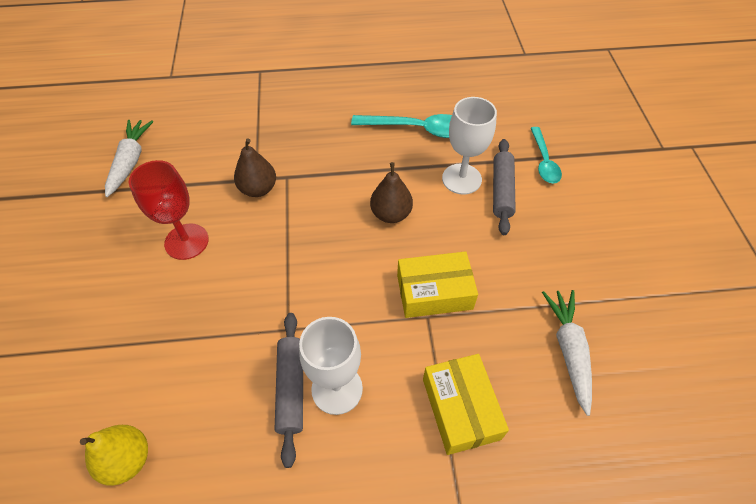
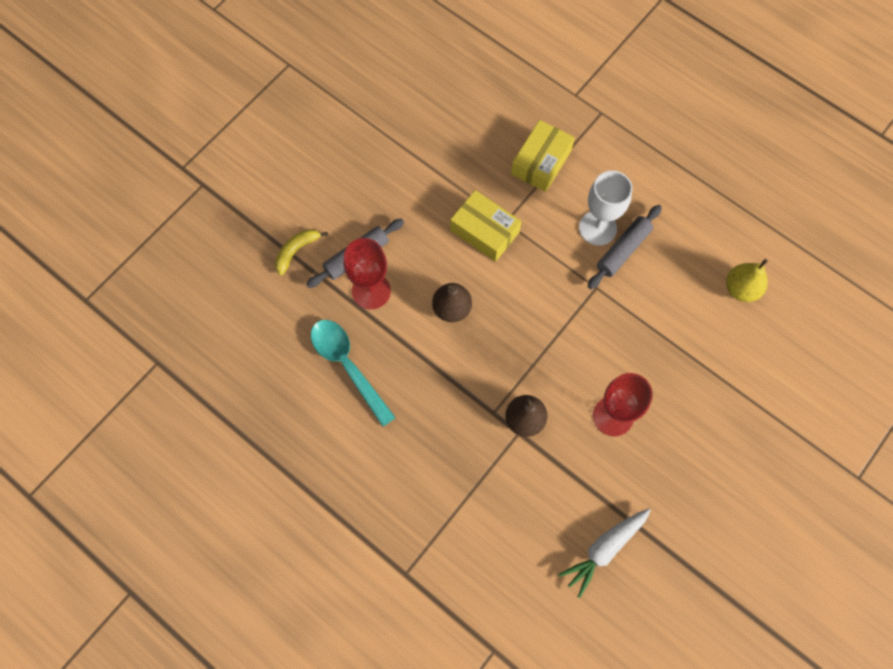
camera: 135 degrees left, 15 degrees up
white goblet [442,97,497,195] -> red goblet [344,238,391,309]
turquoise spoon [531,127,562,184] -> yellow banana [275,229,328,276]
white carrot [542,290,592,416] -> none

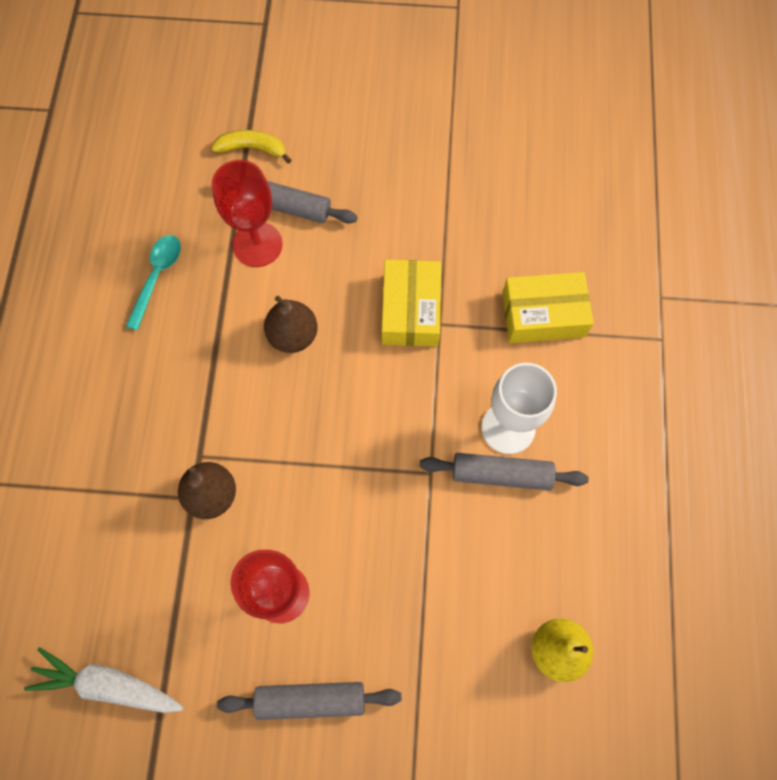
camera: 55 degrees right, 0 degrees up
turquoise spoon [311,320,396,427] -> turquoise spoon [126,235,181,330], size x0.66
none -> grey rolling pin [217,682,402,720]

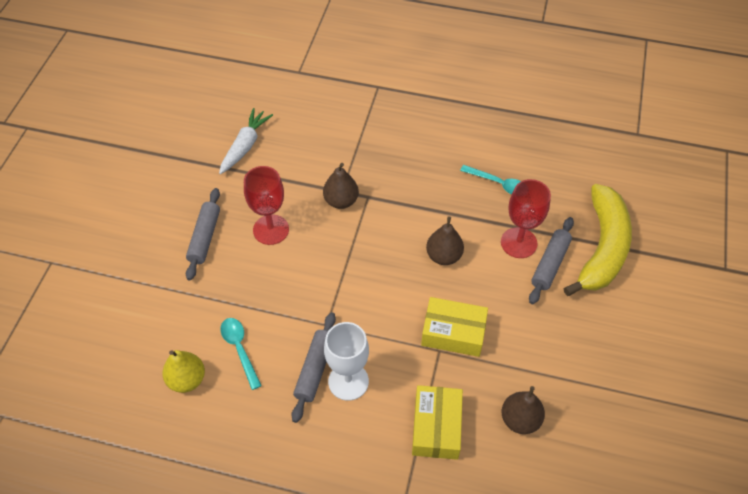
camera: 100 degrees right, 15 degrees down
yellow banana [211,130,292,164] -> yellow banana [564,184,632,296], size x2.26
none -> turquoise spoon [221,318,262,390]
none -> brown pear [502,386,545,434]

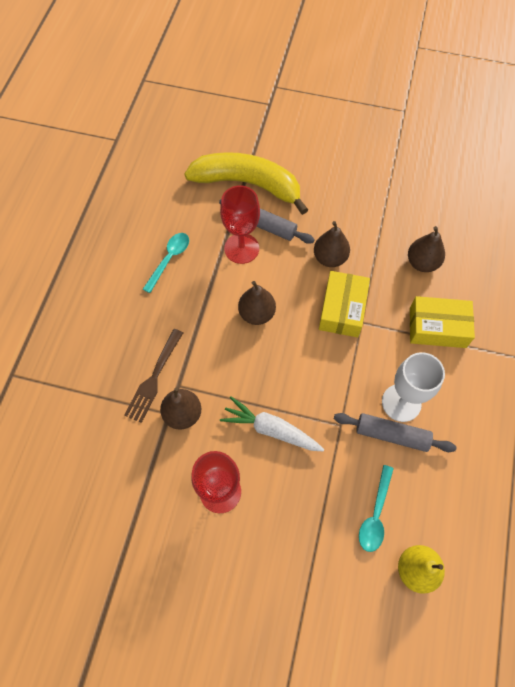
camera: 90 degrees left, 10 degrees up
grey rolling pin [186,188,220,281] -> none
white carrot [219,108,273,174] -> white carrot moved to [220,396,324,452]
turquoise spoon [221,318,262,390] -> turquoise spoon turned 45 degrees counterclockwise [359,465,394,552]
none -> brown fork [124,329,183,423]
none -> brown pear [314,221,350,267]

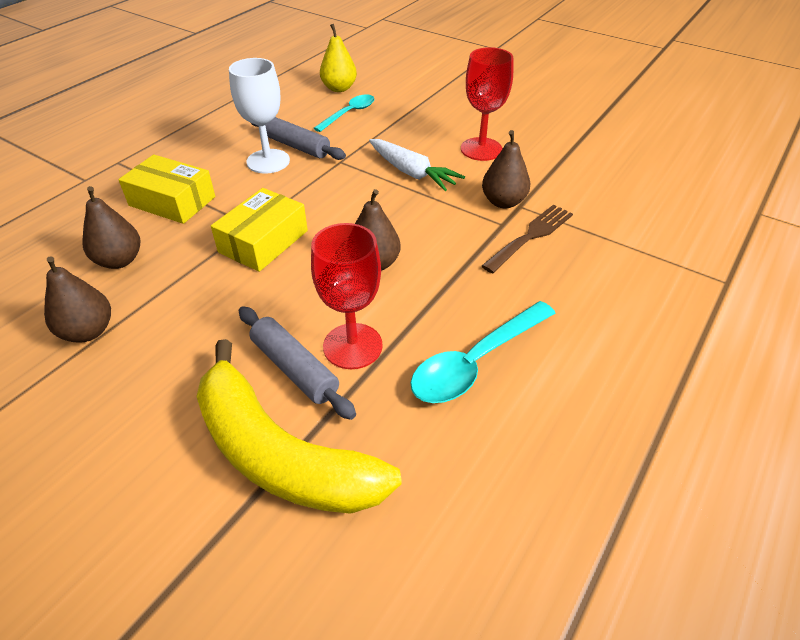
camera: 160 degrees left, 20 degrees down
turquoise spoon [143,233,189,293] -> turquoise spoon [410,301,556,403], size x1.51
brown pear [314,221,350,267] -> brown pear moved to [44,256,111,343]

